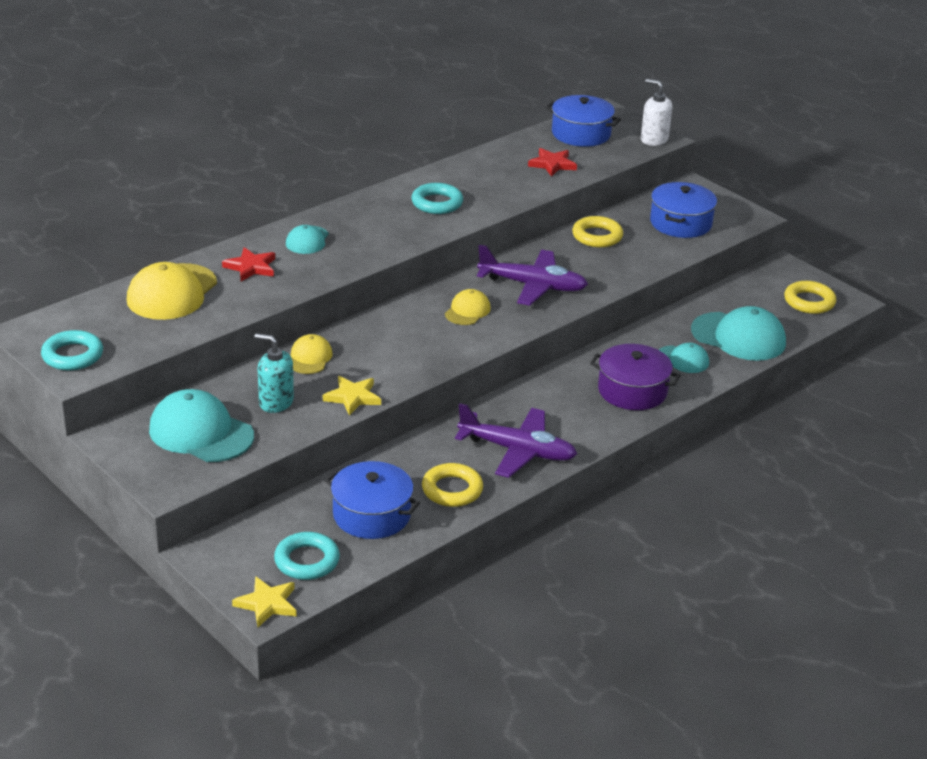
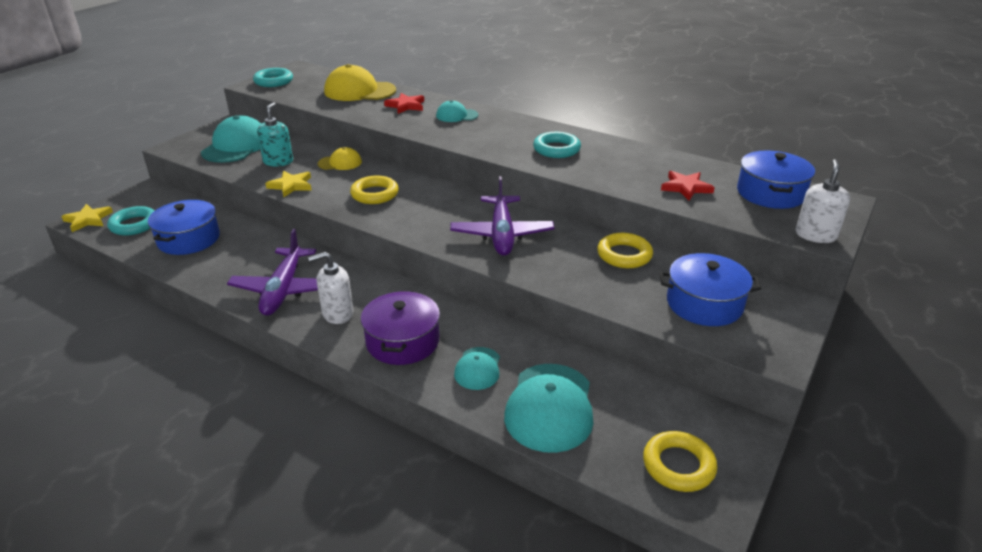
camera: 75 degrees right, 0 degrees up
yellow ring [422,463,483,507] -> yellow ring moved to [350,176,399,204]
yellow cap [445,289,491,325] -> none
none -> white soap dispenser [308,252,354,324]

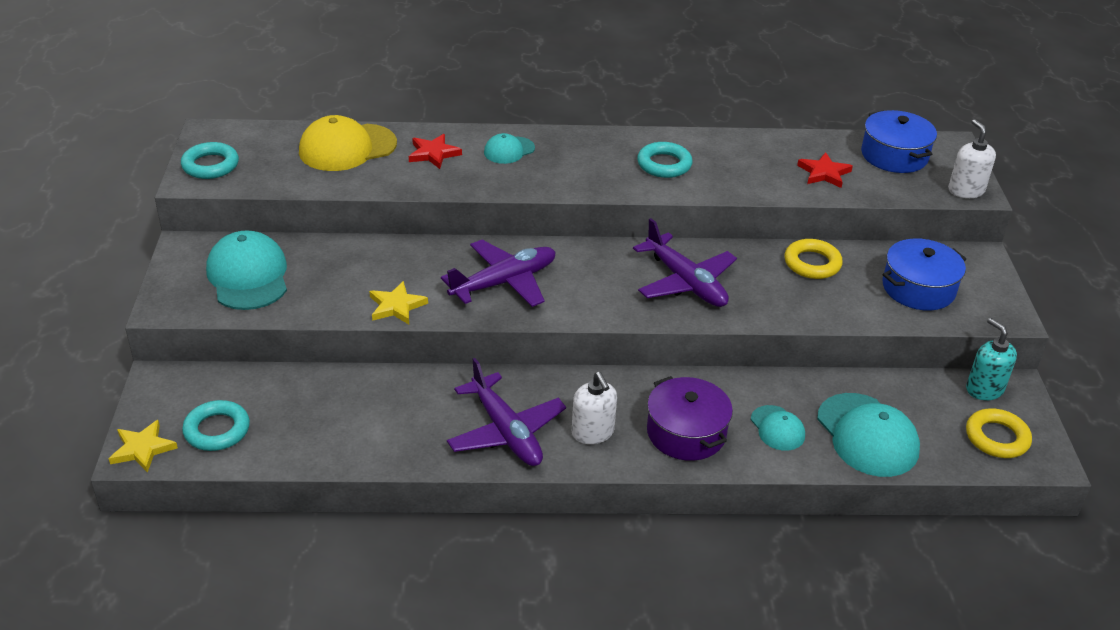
camera: 35 degrees left, 5 degrees up
blue pot [148,200,220,255] -> none
turquoise soap dispenser [257,102,293,166] -> turquoise soap dispenser moved to [966,318,1017,400]
white soap dispenser [308,252,354,324] -> white soap dispenser turned 60 degrees counterclockwise [572,372,617,444]
yellow cap [318,147,362,170] -> none
yellow ring [350,176,399,204] -> purple plane [441,240,556,307]

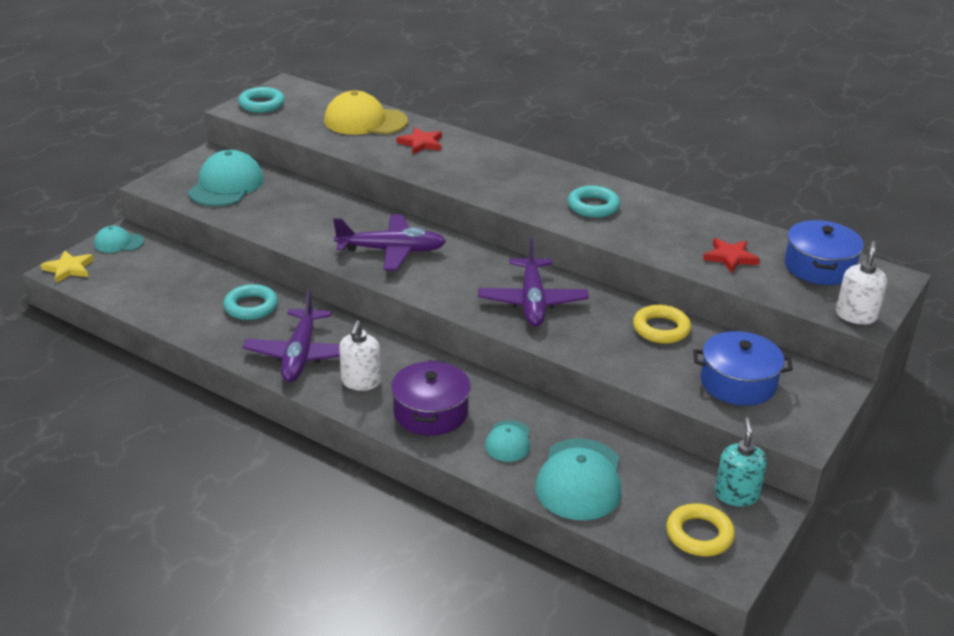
camera: 35 degrees right, 5 degrees down
turquoise ring [182,400,250,451] -> turquoise ring moved to [223,284,278,320]
yellow star [369,281,428,324] -> none
turquoise cap [484,133,535,164] -> turquoise cap moved to [94,226,144,253]

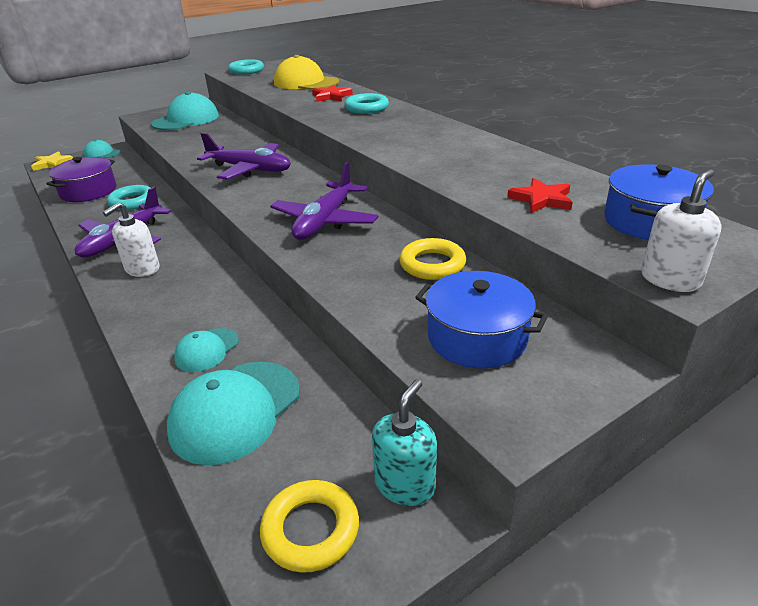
camera: 25 degrees right, 0 degrees up
purple pot [391,360,471,436] -> purple pot moved to [47,157,116,202]
turquoise ring [568,185,620,218] -> turquoise ring moved to [345,93,389,114]

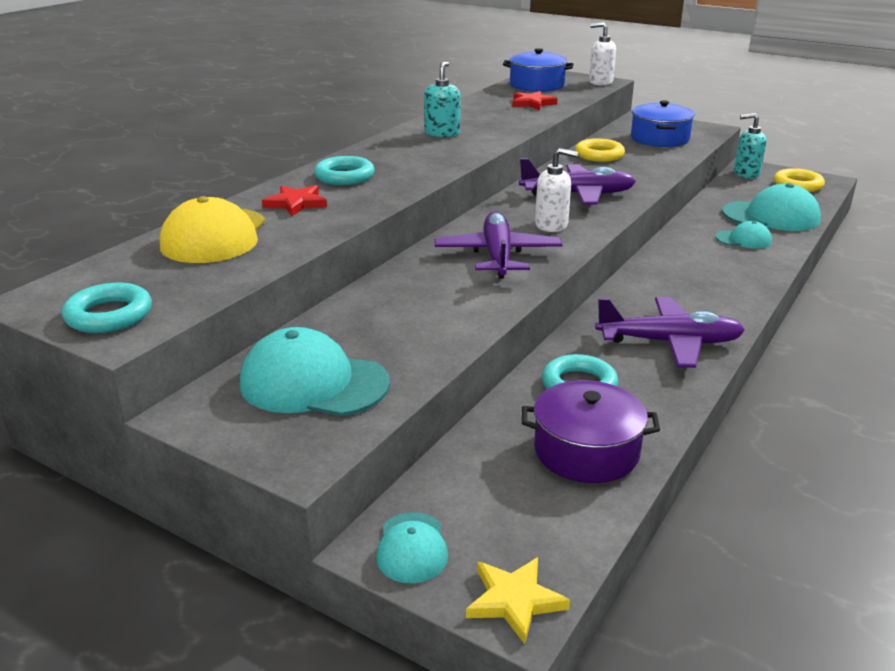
camera: 115 degrees left, 5 degrees down
white soap dispenser [103,202,159,277] -> white soap dispenser moved to [535,148,578,232]
none -> turquoise soap dispenser [424,61,461,137]

